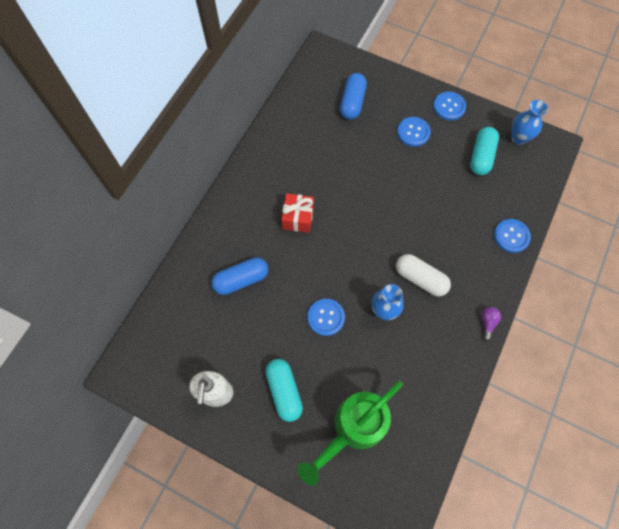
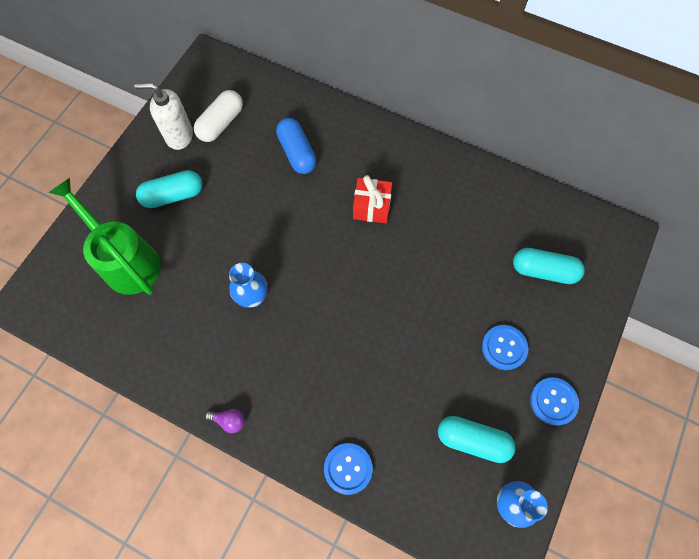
camera: 90 degrees right, 0 degrees up
blue button [307,299,345,336] -> none
blue capsule [340,73,367,120] -> turquoise capsule [513,248,585,284]
white capsule [396,254,451,297] -> white capsule moved to [194,90,243,142]

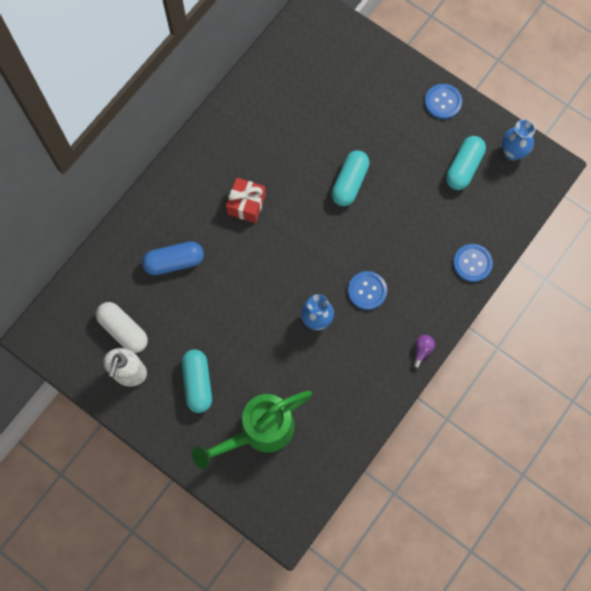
camera: 80 degrees left, 5 degrees up
blue button [482,325,529,370] -> blue button moved to [348,271,387,310]
turquoise capsule [513,248,585,284] -> turquoise capsule moved to [331,150,370,206]

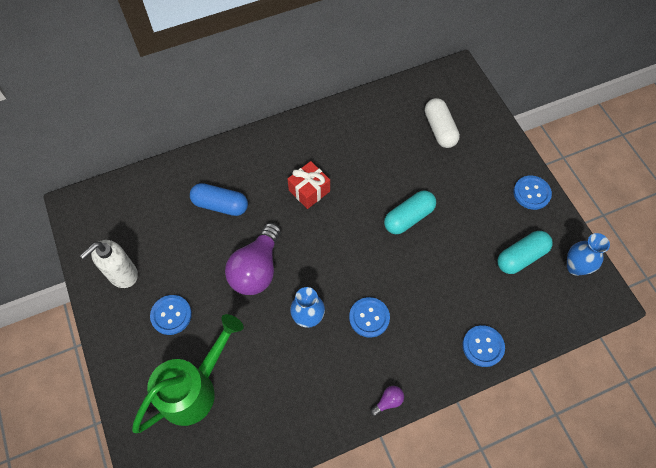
camera: 30 degrees right, 10 degrees down
white capsule [96,302,148,353] -> white capsule moved to [425,98,460,148]
turquoise capsule [181,349,212,413] -> blue button [150,295,192,335]
green watering can [192,391,312,469] -> green watering can turned 135 degrees clockwise [132,314,244,433]
none -> purple light bulb [225,223,281,295]

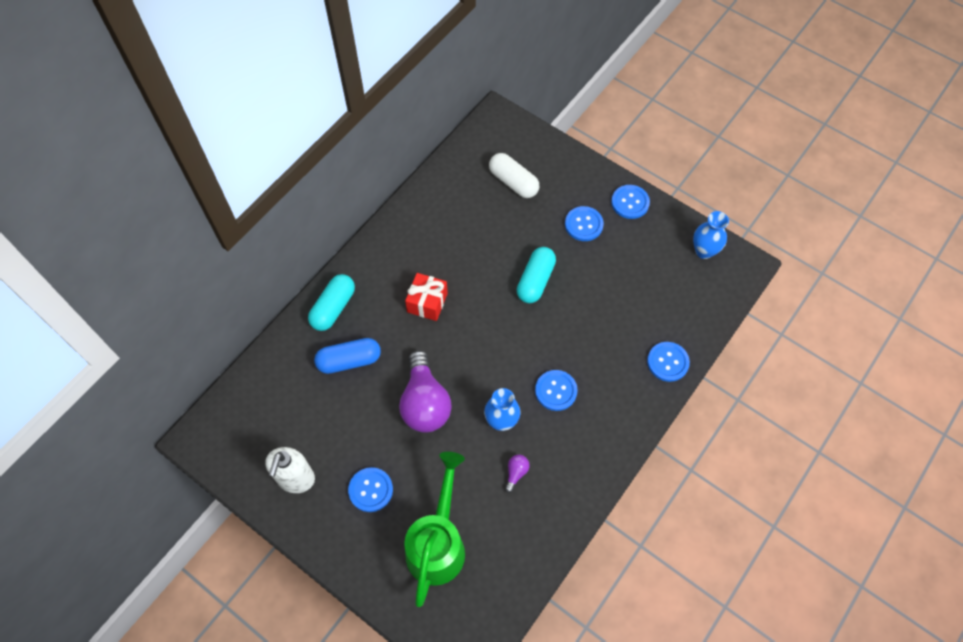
camera: 30 degrees left, 0 degrees up
purple light bulb [371,386,404,416] -> purple light bulb moved to [505,455,530,493]
turquoise capsule [497,231,553,274] -> turquoise capsule moved to [308,274,355,331]
none -> blue button [565,206,604,241]

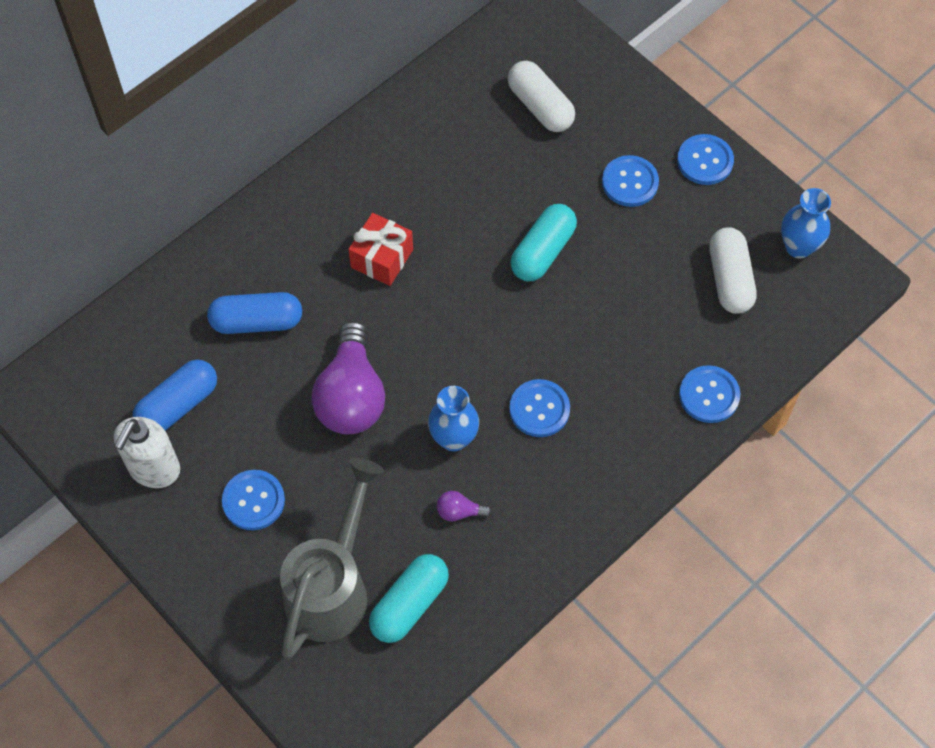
camera: 10 degrees right, 0 degrees up
turquoise capsule [308,274,355,331] -> turquoise capsule moved to [369,554,449,643]
green watering can [404,452,465,607] -> grey watering can [280,458,384,658]
purple light bulb [505,455,530,493] -> purple light bulb turned 120 degrees counterclockwise [437,491,492,522]
none -> blue capsule [132,359,217,431]
none -> white capsule [709,227,757,314]

